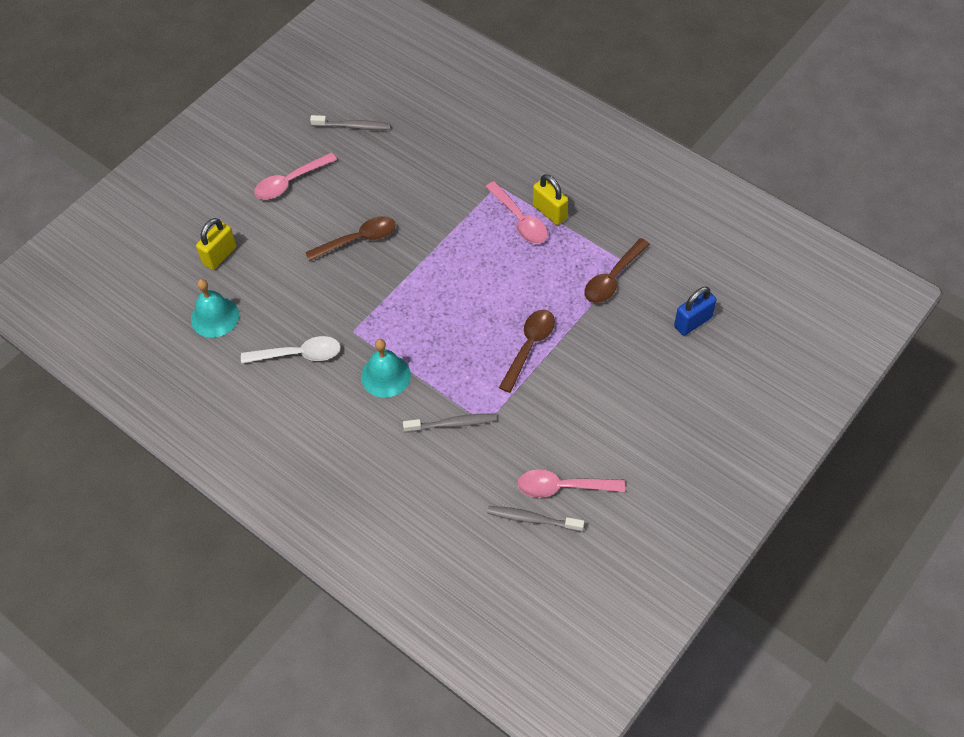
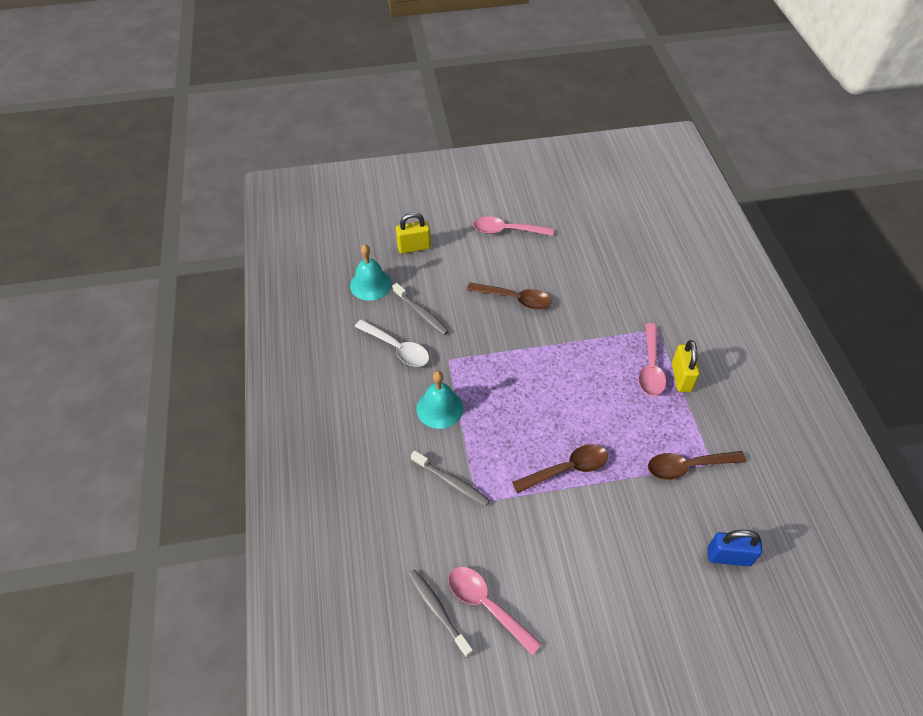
camera: 40 degrees right, 5 degrees down
grey toothbrush [310,115,391,130] -> grey toothbrush moved to [392,283,449,335]

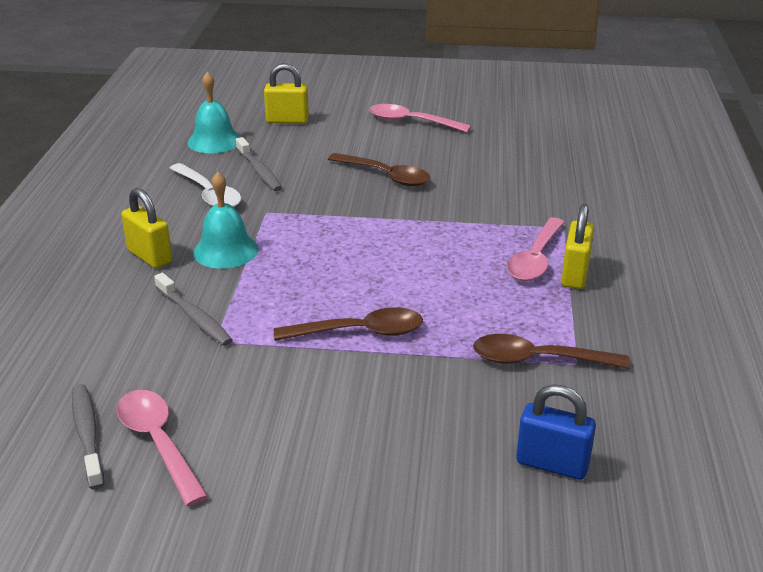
camera: 15 degrees right, 20 degrees down
none -> yellow padlock [121,188,172,268]

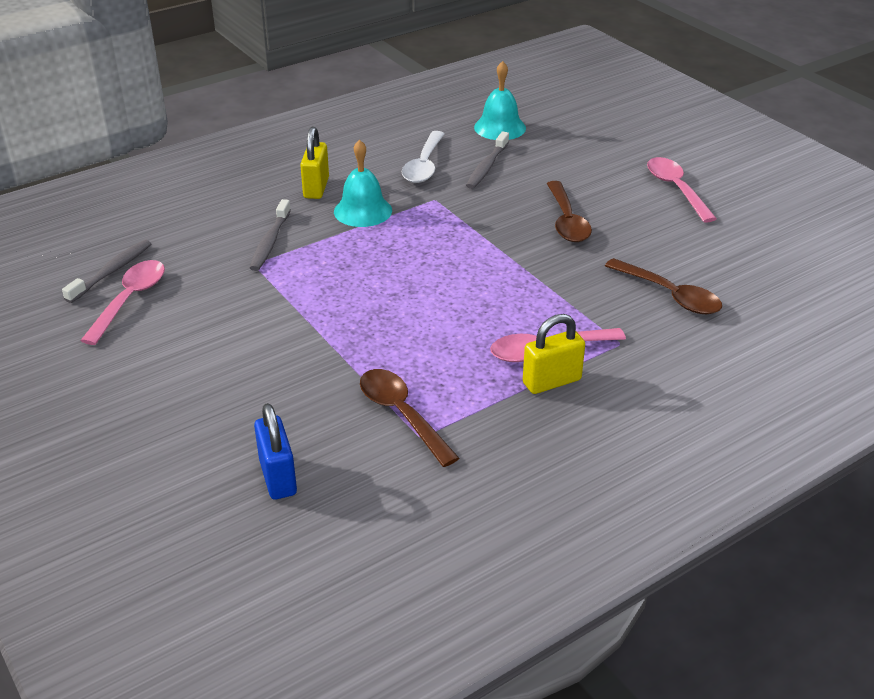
camera: 50 degrees right, 5 degrees up
yellow padlock [264,63,309,124] -> none
brown spoon [274,308,423,341] -> brown spoon moved to [605,258,722,314]

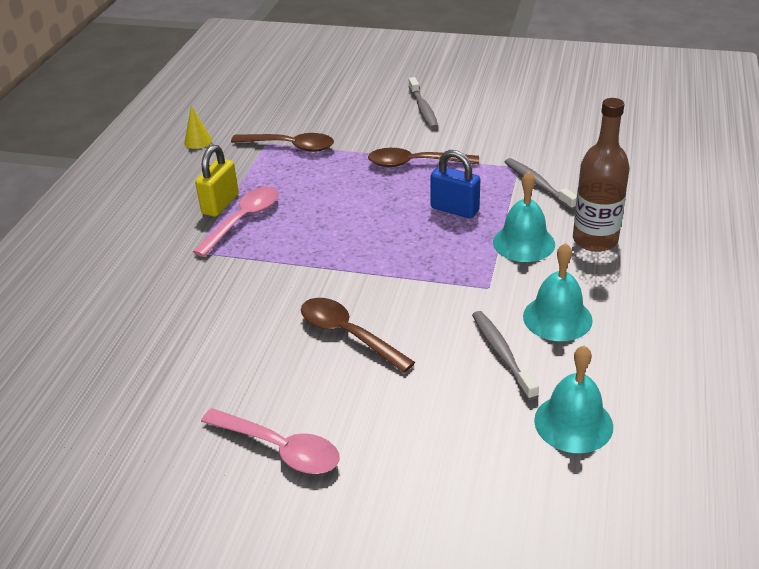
camera: 140 degrees right, 0 degrees up
grey toothbrush [62,240,151,303] -> grey toothbrush moved to [408,77,438,129]
pink spoon [80,260,165,345] -> none
blue padlock [254,403,297,499] -> blue padlock moved to [430,150,480,219]
yellow padlock [300,127,329,199] -> brown bottle [573,98,630,252]
white spoon [402,131,445,183] -> turquoise bell [523,243,593,341]
brown spoon [605,258,722,314] -> brown spoon moved to [368,148,479,167]
none -> yellow cone [184,106,212,149]

